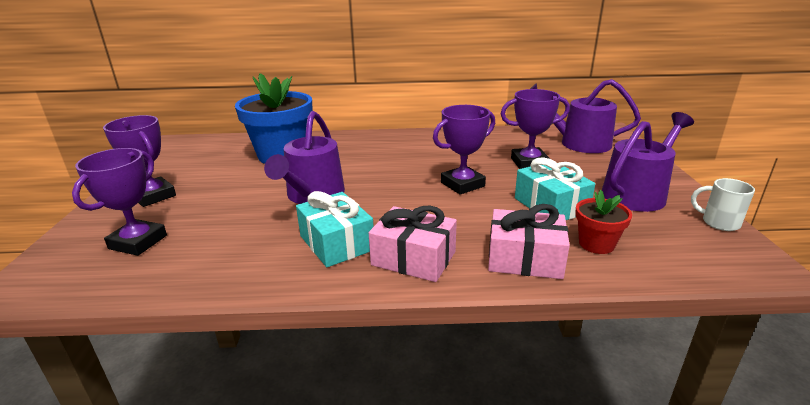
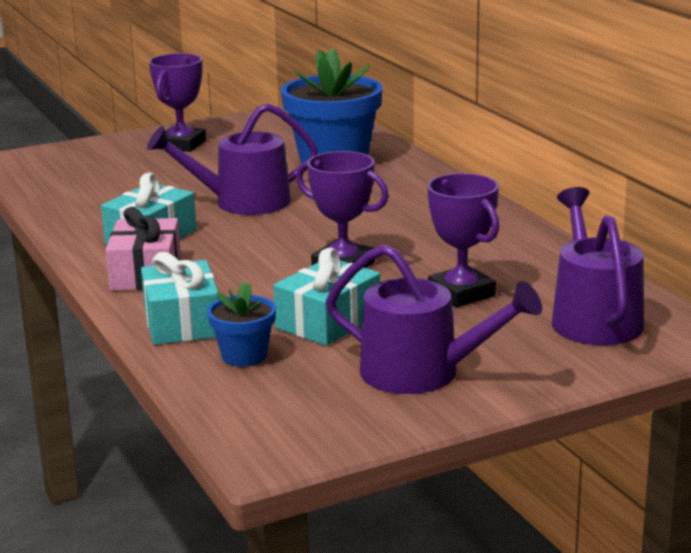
camera: 65 degrees right, 5 degrees down
purple trophy [72,148,167,256] -> none
pink gift [488,204,570,279] -> turquoise gift [141,252,219,345]
red flower pot [575,190,632,254] -> blue flower pot [207,281,276,367]
white mug [691,178,755,231] -> none

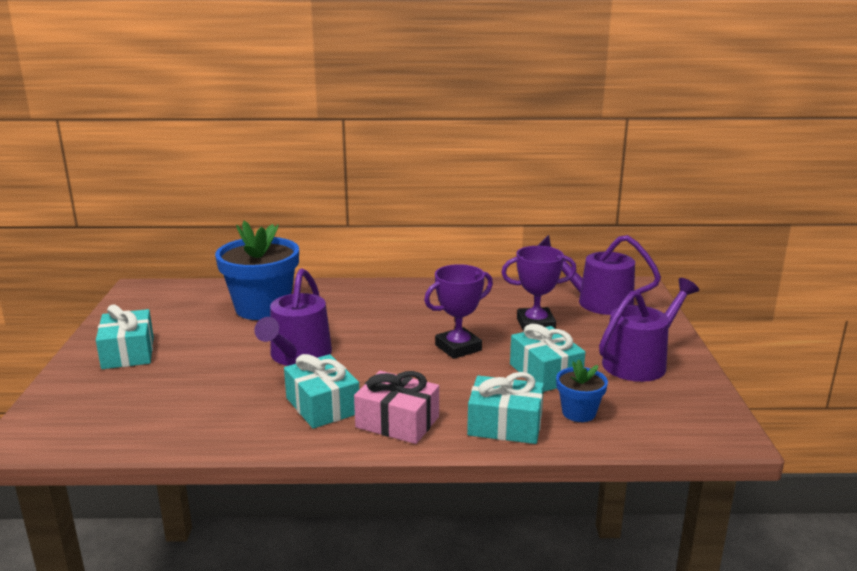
camera: 65 degrees left, 0 degrees up
purple trophy [149,53,206,152] -> turquoise gift [96,305,154,369]

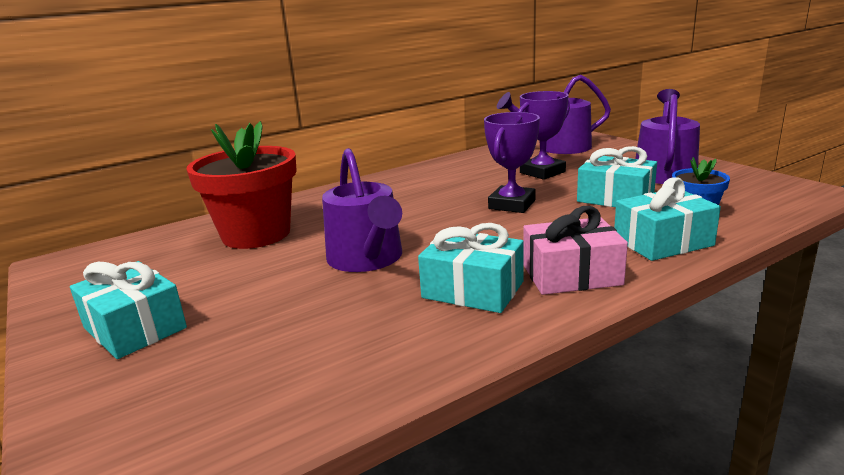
camera: 30 degrees left, 0 degrees up
blue flower pot [215,221,299,320] -> red flower pot [186,121,297,249]

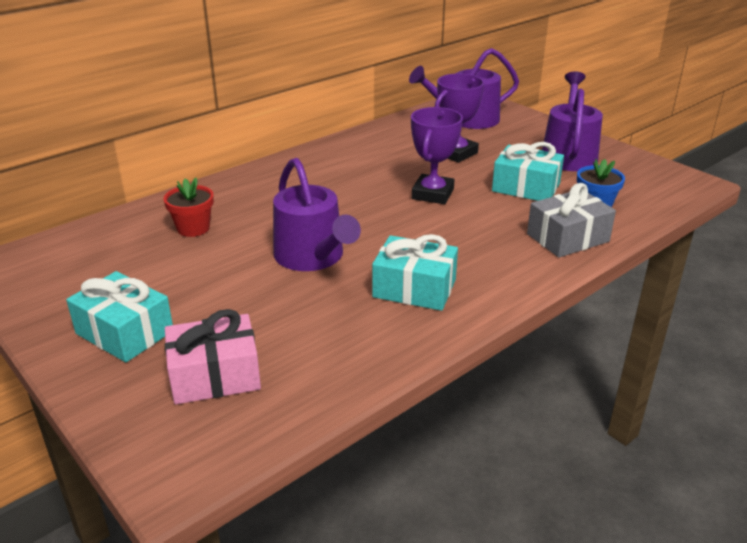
camera: 10 degrees left, 10 degrees up
red flower pot [186,121,297,249] -> red flower pot [164,178,214,237], size x0.49
pink gift [523,206,628,295] -> pink gift moved to [165,309,261,404]
turquoise gift [614,177,721,261] -> grey gift [527,183,616,258]

